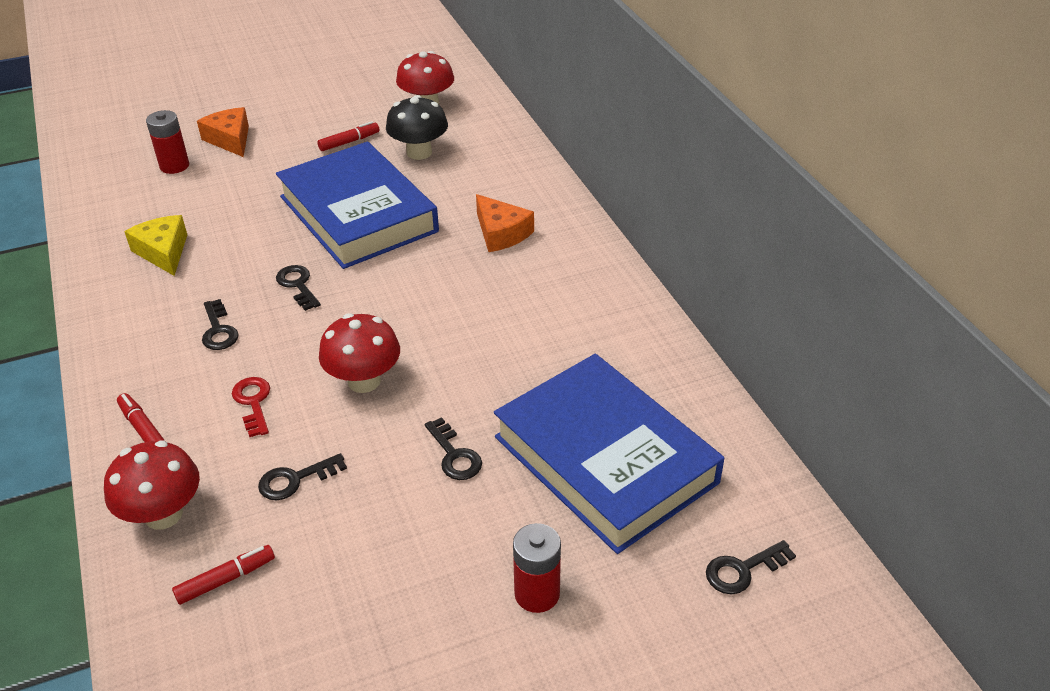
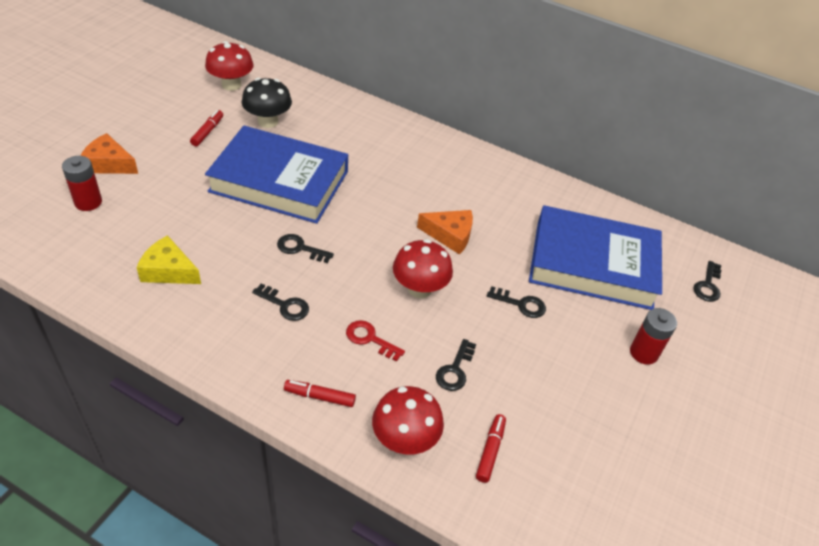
camera: 45 degrees left, 5 degrees up
orange cheese [476,194,534,252] -> orange cheese moved to [417,210,473,255]

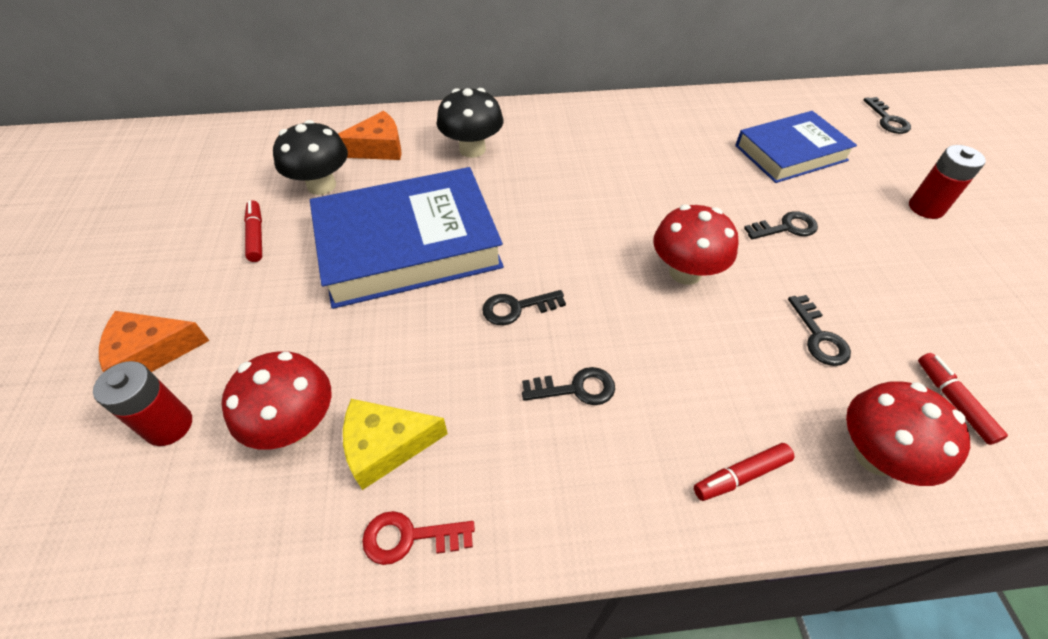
camera: 30 degrees left, 5 degrees up
red mushroom [205,41,254,91] -> red mushroom moved to [221,351,331,450]
red key [346,320,405,361] -> red key moved to [362,511,475,565]
orange cheese [417,210,473,255] -> orange cheese moved to [338,111,402,160]
blue book [529,205,662,310] -> blue book [735,111,857,183], size x0.63
none -> black mushroom [437,88,503,158]

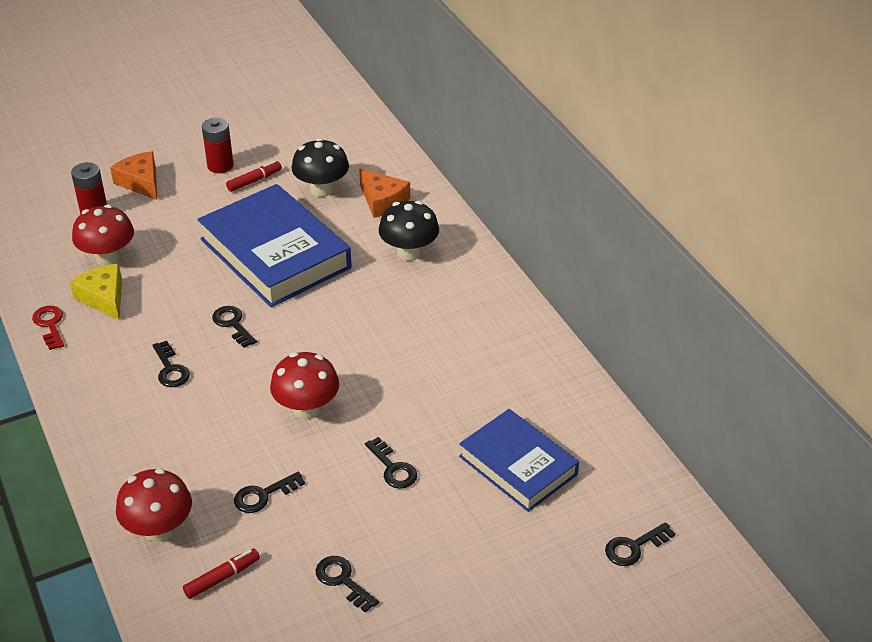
camera: 70 degrees right, 10 degrees down
red marker [694,443,795,501] -> none
red battery [909,145,986,219] -> red battery moved to [202,118,234,173]
none -> black key [315,556,379,612]

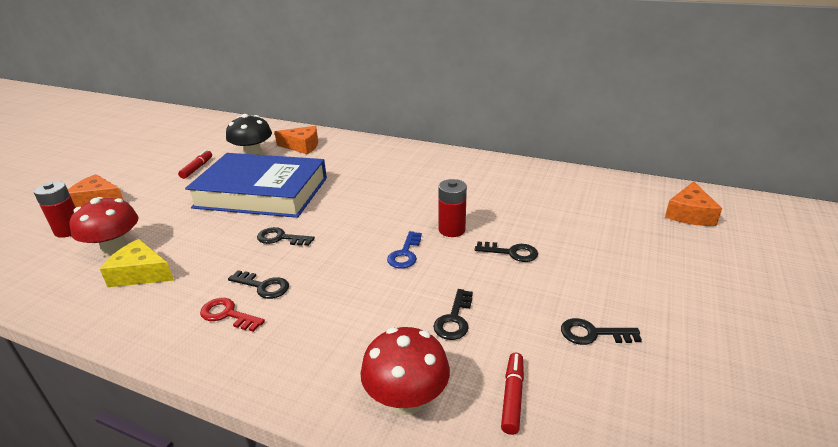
camera: 40 degrees left, 10 degrees down
red key [32,306,64,350] -> red key moved to [200,298,265,332]
red battery [202,118,234,173] -> red battery moved to [438,179,467,237]
red mushroom [270,352,339,419] -> blue key [387,231,422,268]
black mushroom [379,201,439,261] -> none
blue book [459,409,579,512] -> none
black key [605,522,675,566] -> orange cheese [665,181,722,226]

